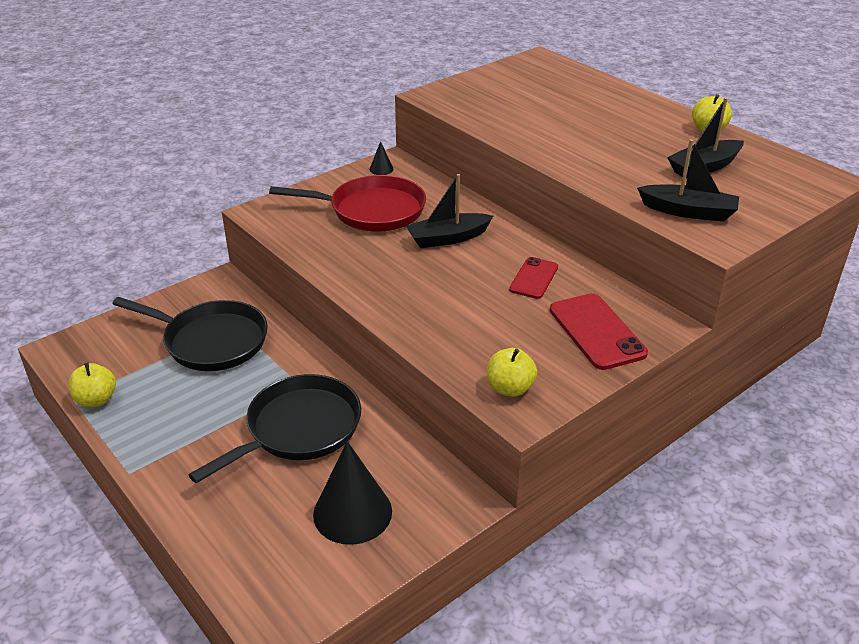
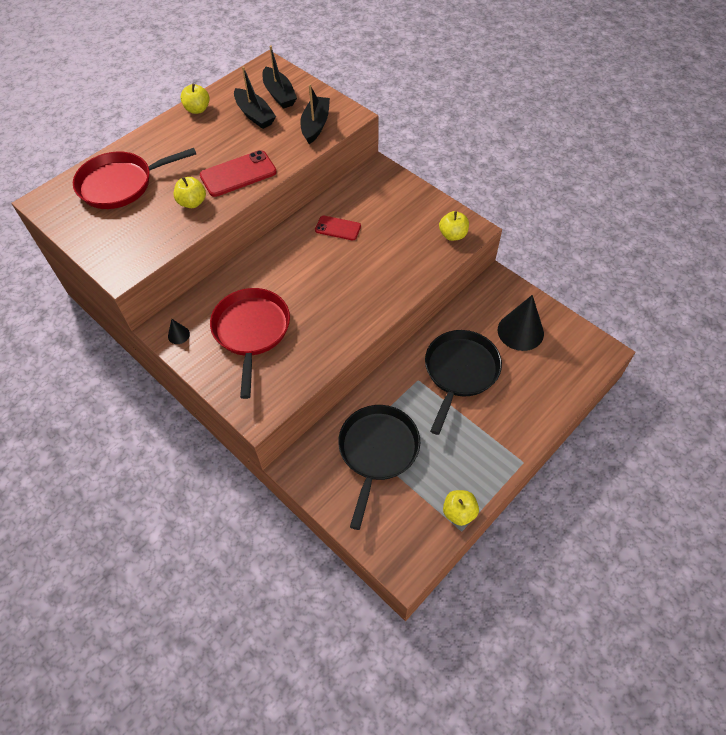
camera: 95 degrees left, 20 degrees up
black pan [189,374,361,483] -> black pan turned 75 degrees clockwise [425,330,502,435]
black boat [406,174,493,248] -> black boat moved to [263,46,297,109]
red phone [550,293,648,370] -> red phone moved to [200,150,277,197]
none -> red pan [73,148,196,209]
none -> yellow apple [174,177,206,208]

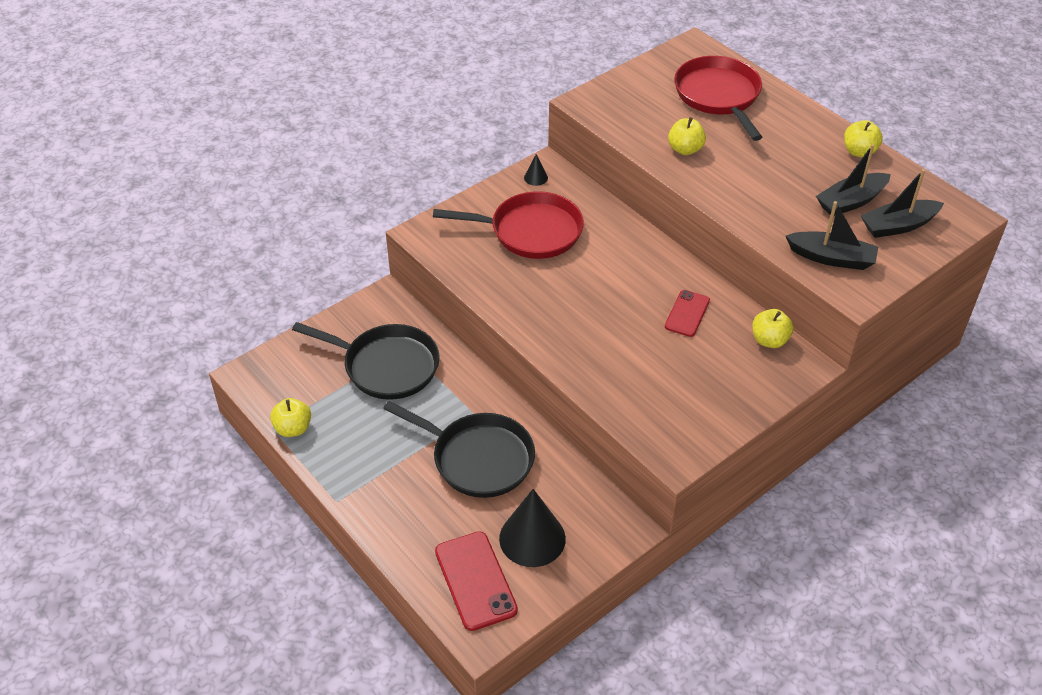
camera: 95 degrees right, 10 degrees down
red phone [200,150,277,197] -> red phone moved to [435,531,518,631]
yellow apple [439,211,469,241] -> yellow apple moved to [752,309,793,348]

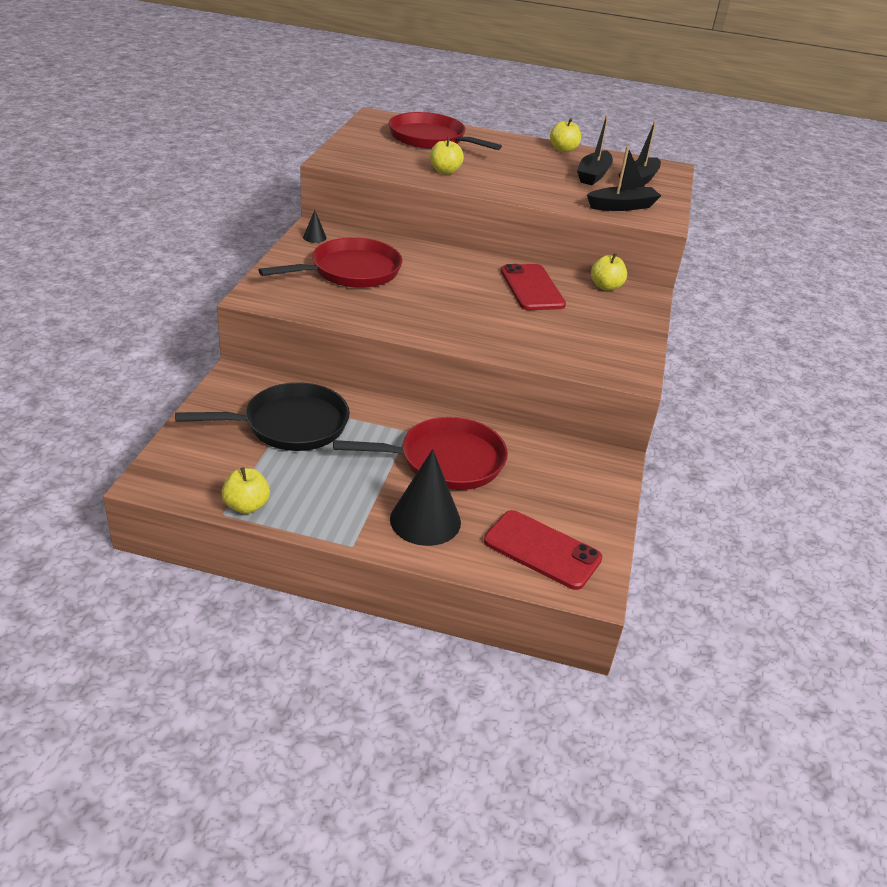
camera: 40 degrees left, 10 degrees down
black pan [383,401,535,498] -> red pan [333,417,508,490]
black cone [499,489,566,567] -> black cone moved to [390,449,461,546]
red phone [665,290,710,337] -> red phone [501,264,566,310], size x1.59

